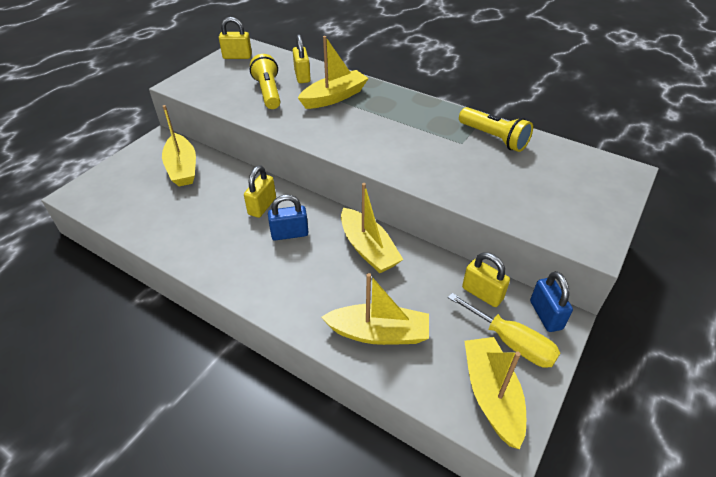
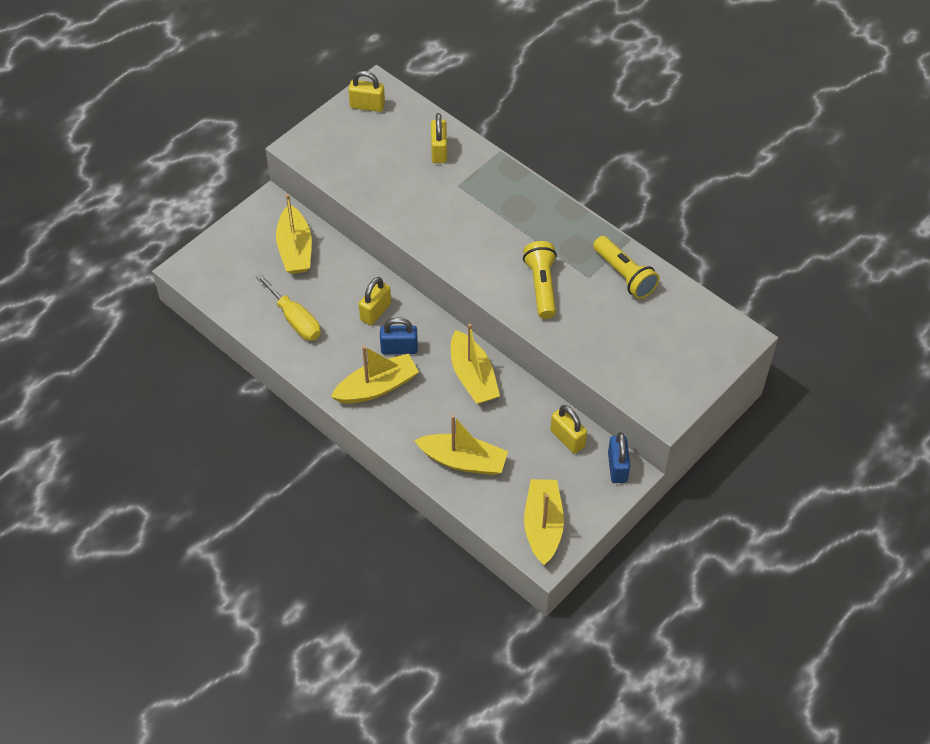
camera: 10 degrees right, 10 degrees up
yellow flashlight [250,54,280,109] -> yellow flashlight moved to [523,241,557,319]
yellow boat [298,36,369,109] -> yellow boat moved to [331,346,419,404]
yellow screwdriver [448,293,560,368] -> yellow screwdriver moved to [255,273,321,341]

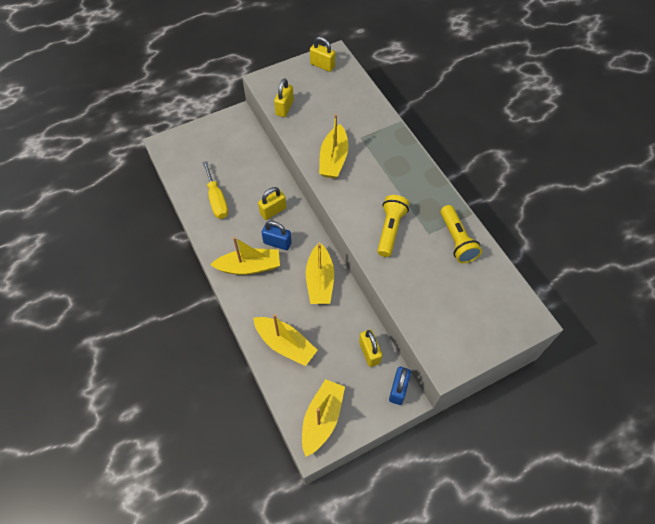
camera: 20 degrees right, 5 degrees up
yellow boat [276,194,312,274] -> yellow boat moved to [319,114,348,178]
yellow padlock [431,113,447,163] -> yellow padlock moved to [274,78,294,117]

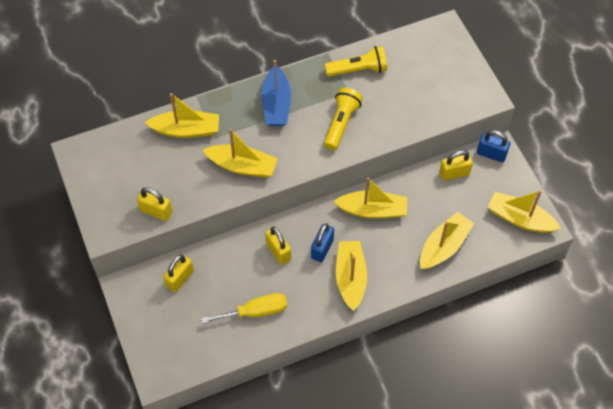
camera: 85 degrees left, 0 degrees up
yellow padlock [310,37,335,72] -> yellow padlock moved to [163,254,194,292]
yellow flashlight [377,195,409,257] -> yellow flashlight turned 90 degrees clockwise [324,88,363,150]
none -> yellow boat [145,93,219,138]
none -> blue boat [261,60,291,126]

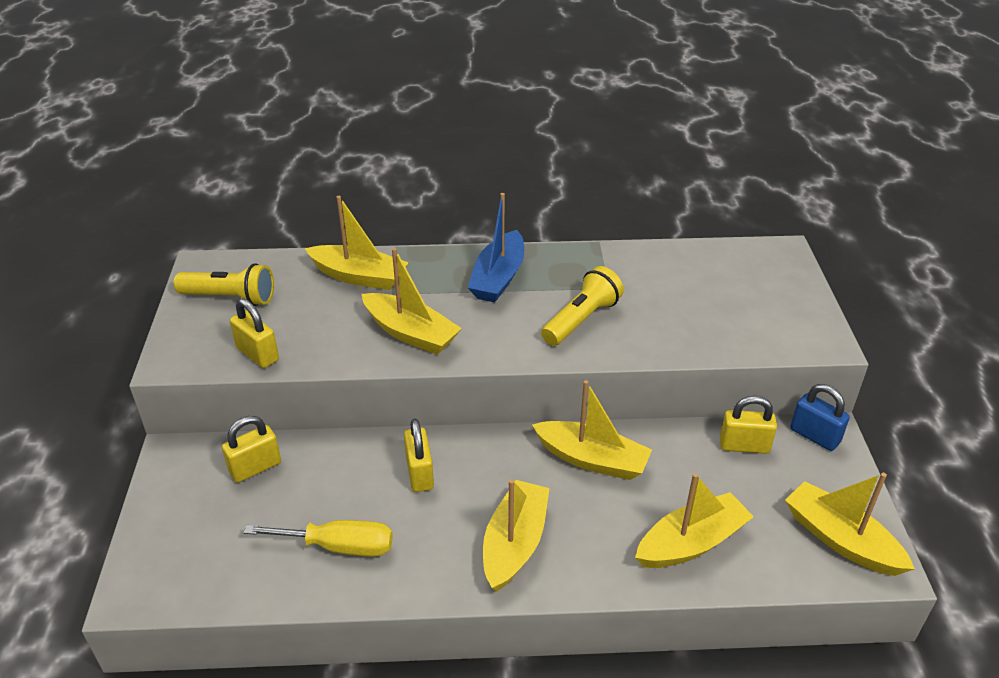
camera: 20 degrees right, 20 degrees down
blue padlock [311,223,334,262] -> none
yellow flashlight [324,46,387,77] -> yellow flashlight moved to [174,263,274,306]

